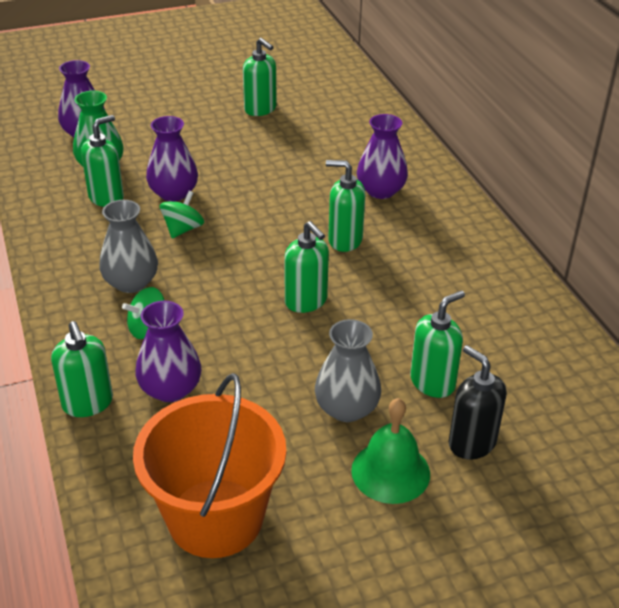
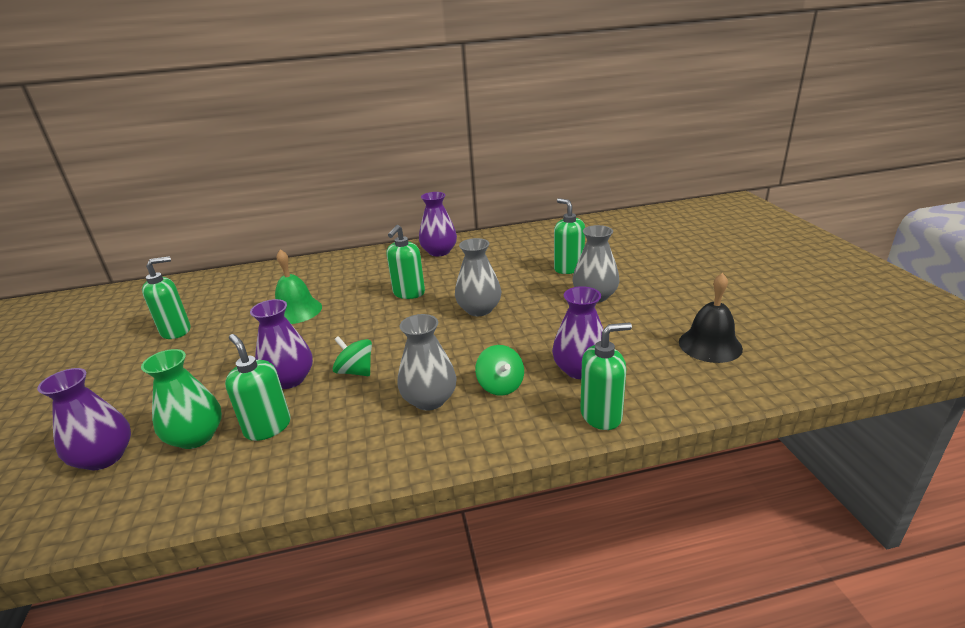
camera: 80 degrees left, 10 degrees down
orange bucket [133,373,286,558] -> black bell [679,273,743,363]
green soap dispenser [284,221,329,313] -> grey vase [455,238,501,316]
green bell [351,398,430,504] -> green bell moved to [275,249,322,324]
purple vase [357,114,408,199] -> purple vase moved to [419,192,457,257]
black soap dispenser [449,345,506,459] -> none

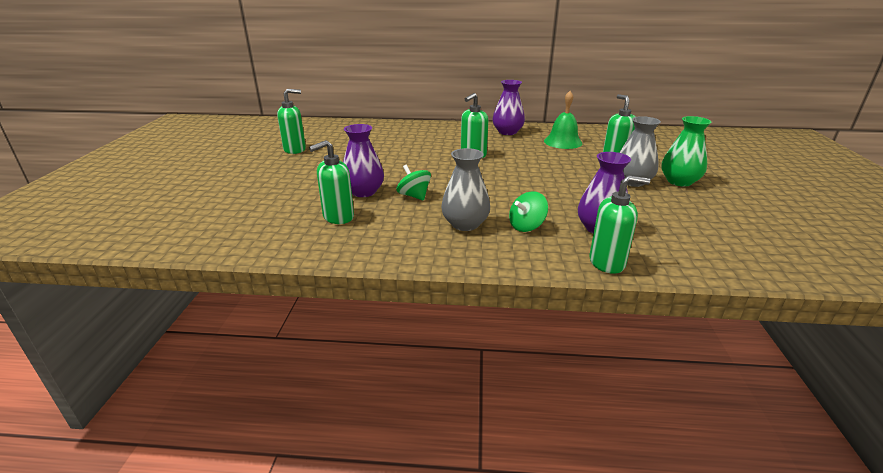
camera: 15 degrees right, 0 degrees up
purple vase [37,368,131,470] -> none
green vase [141,349,222,449] -> green vase moved to [662,116,711,187]
green soap dispenser [225,334,291,441] -> green soap dispenser turned 105 degrees counterclockwise [309,140,354,224]
green bell [275,249,322,324] -> green bell moved to [544,91,583,149]
grey vase [455,238,501,316] -> none
green spinning top [475,345,524,396] -> green spinning top turned 60 degrees clockwise [509,191,548,232]
black bell [679,273,743,363] -> none

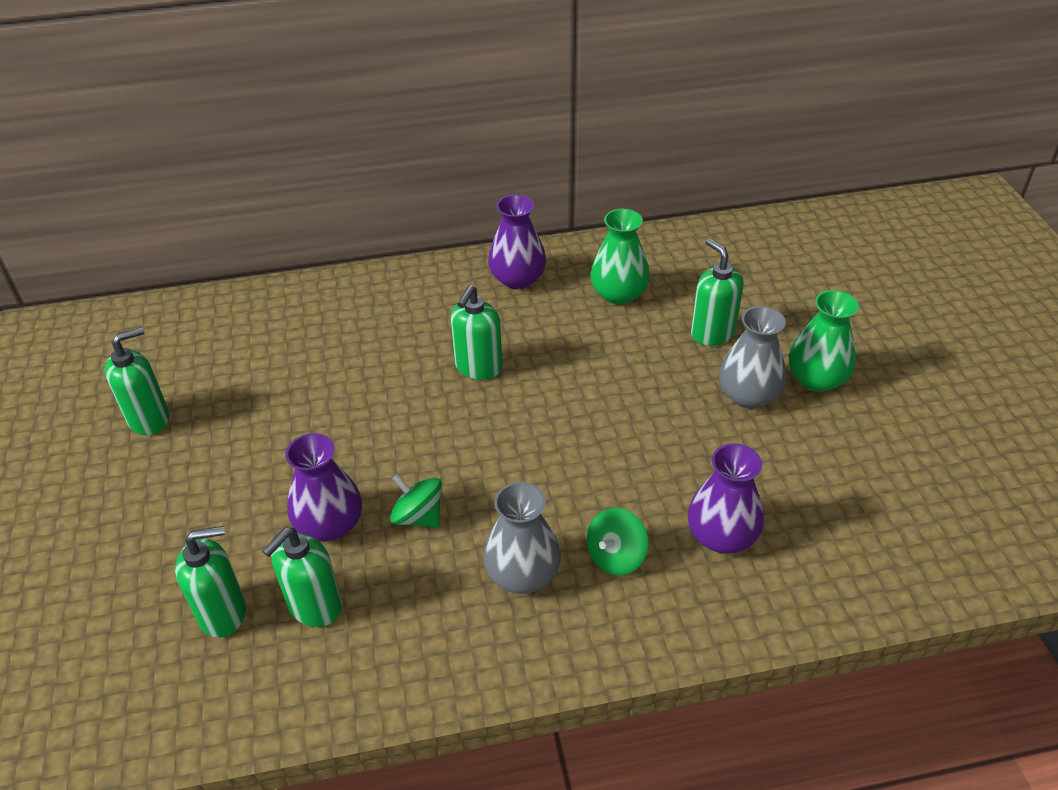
camera: 15 degrees left, 15 degrees up
green bell [544,91,583,149] -> green vase [590,209,650,305]
green soap dispenser [590,175,650,274] -> green soap dispenser moved to [175,526,246,638]

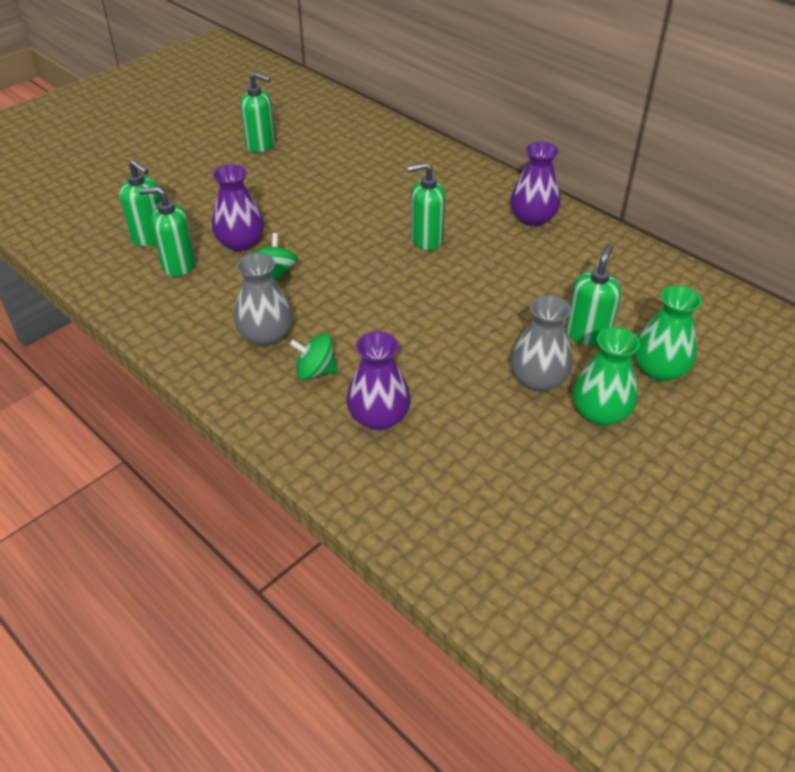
camera: 55 degrees right, 0 degrees up
green vase [590,209,650,305] -> green vase moved to [634,285,702,381]

